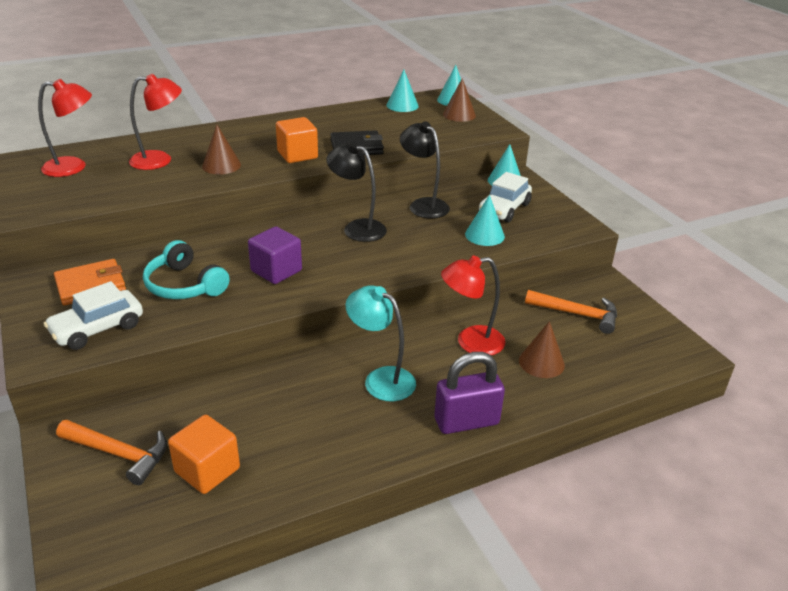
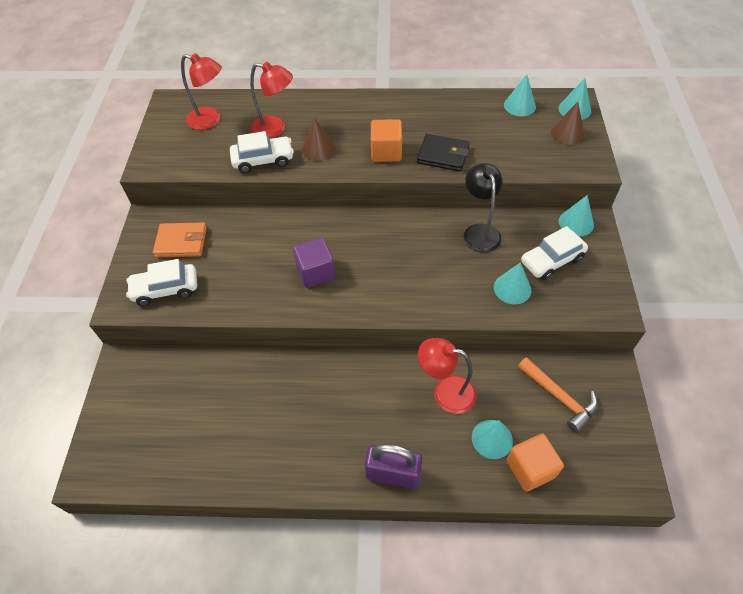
camera: 30 degrees right, 20 degrees up
orange hammer [56,420,167,485] -> none
turquoise headphones [143,240,230,299] -> none
orange cube [168,415,240,494] -> orange cube moved to [506,433,564,492]
black lamp [326,142,387,242] -> none
turquoise lamp [346,285,416,401] -> none
brown cone [519,321,565,378] -> turquoise cone [472,420,513,459]
none -> white car [230,131,294,173]

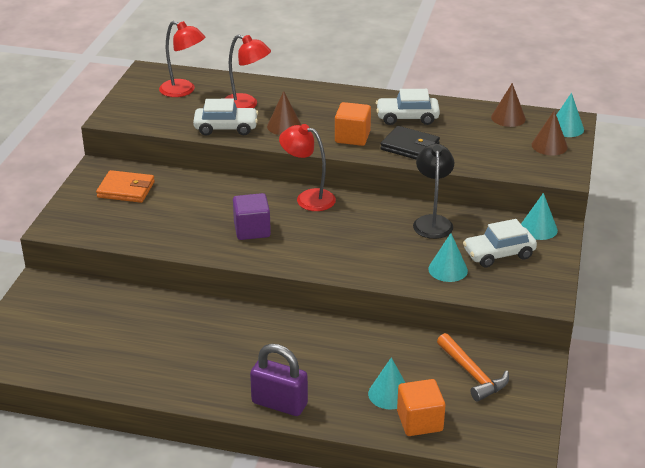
camera: 10 degrees right, 20 degrees down
white car [126,259,197,306] -> white car moved to [376,89,440,125]
red lamp [418,338,477,414] -> red lamp moved to [279,124,336,211]
turquoise cone [504,74,536,116] -> brown cone [491,83,526,127]

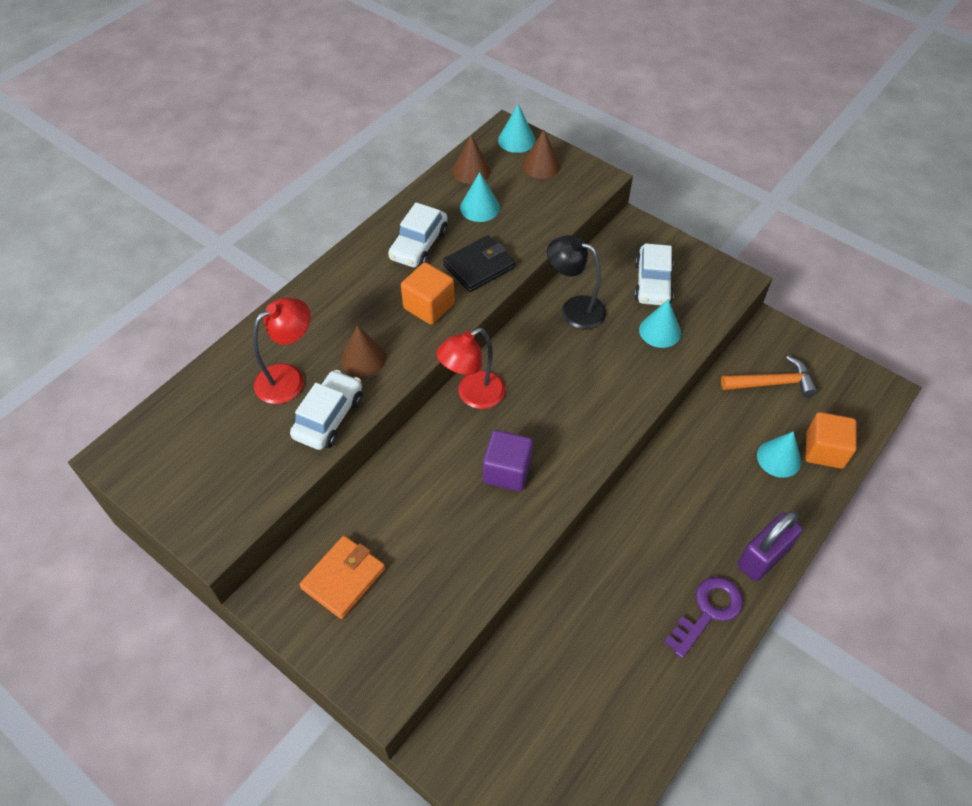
camera: 65 degrees left, 20 degrees up
red lamp [159,21,205,97] -> none
turquoise cone [521,193,558,240] -> turquoise cone moved to [460,172,500,222]
none -> purple key [664,577,743,658]

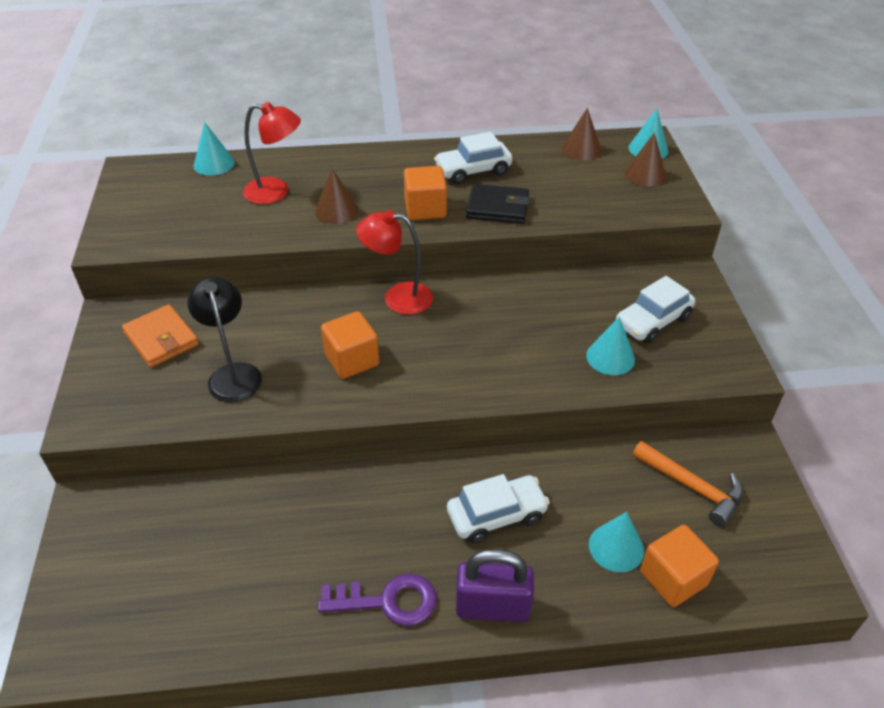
camera: 45 degrees right, 10 degrees down
white car [290,370,362,450] -> white car moved to [447,474,550,543]
orange wallet [299,535,385,619] -> orange wallet turned 60 degrees clockwise [122,304,199,367]
turquoise cone [460,172,500,222] -> turquoise cone moved to [194,122,235,176]
purple cube [483,430,533,491] -> orange cube [321,311,379,379]
black lamp [547,235,606,330] -> black lamp moved to [188,277,262,402]

